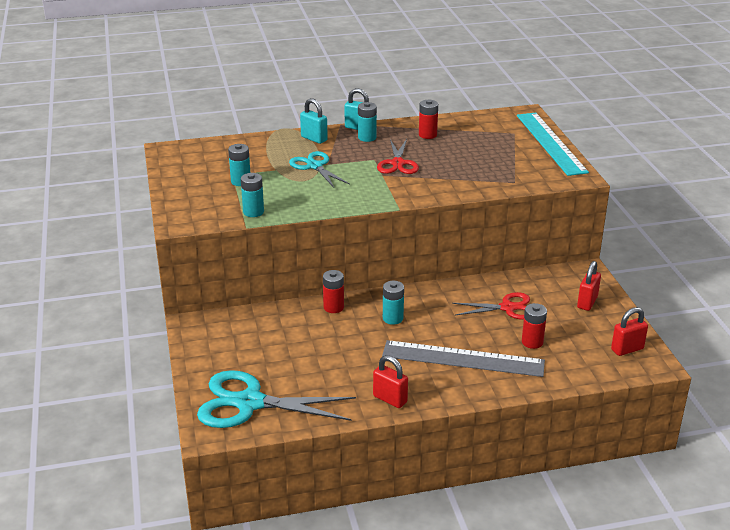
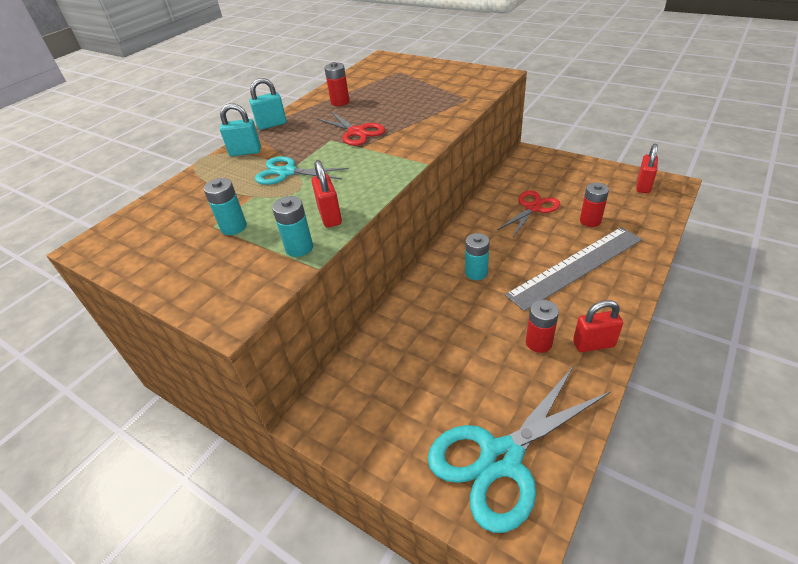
camera: 40 degrees left, 10 degrees up
red battery [323,270,344,313] -> red battery moved to [526,300,559,353]
turquoise battery [358,102,377,142] -> none
turquoise ruler [517,113,589,176] -> none
red padlock [577,261,601,311] -> red padlock moved to [311,160,342,228]

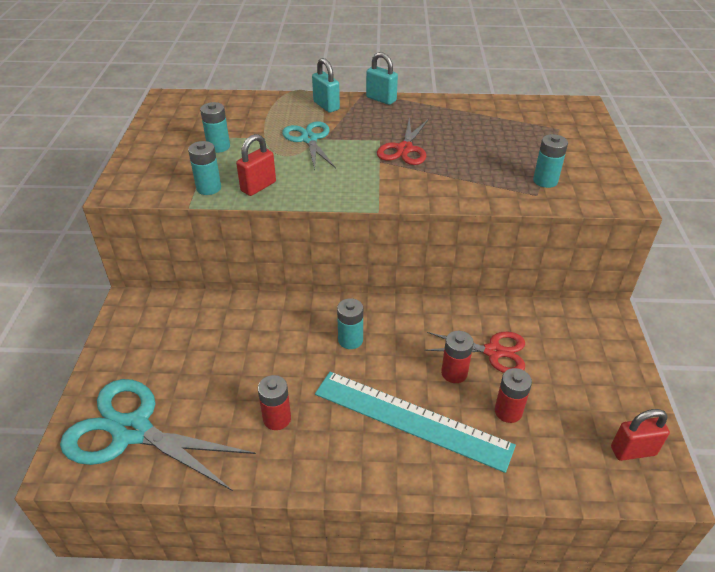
camera: 55 degrees right, 0 degrees up
red battery [324,62,350,106] -> red battery moved to [441,331,474,383]
grey ruler [505,227,642,311] -> turquoise ruler [315,372,516,473]
red padlock [573,300,623,352] -> none
none -> turquoise battery [533,134,568,188]

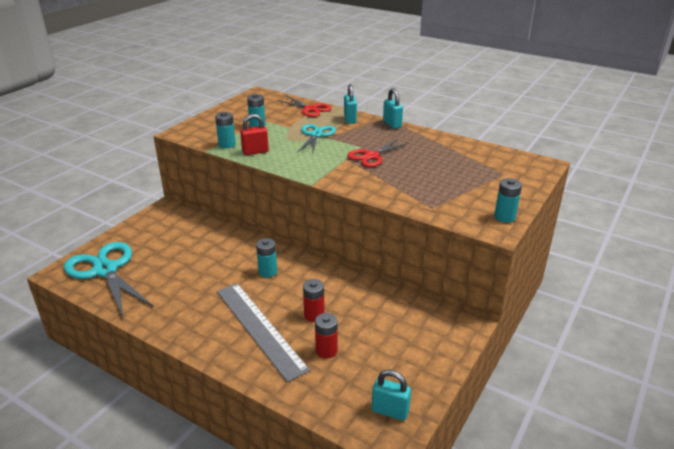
camera: 30 degrees right, 10 degrees down
red battery [258,375,291,430] -> none
turquoise ruler [315,372,516,473] -> grey ruler [217,283,310,382]
red scissors [425,332,525,373] -> red scissors moved to [277,96,332,117]
turquoise battery [533,134,568,188] -> turquoise battery moved to [494,178,522,223]
red padlock [611,409,670,461] -> turquoise padlock [372,370,411,421]

